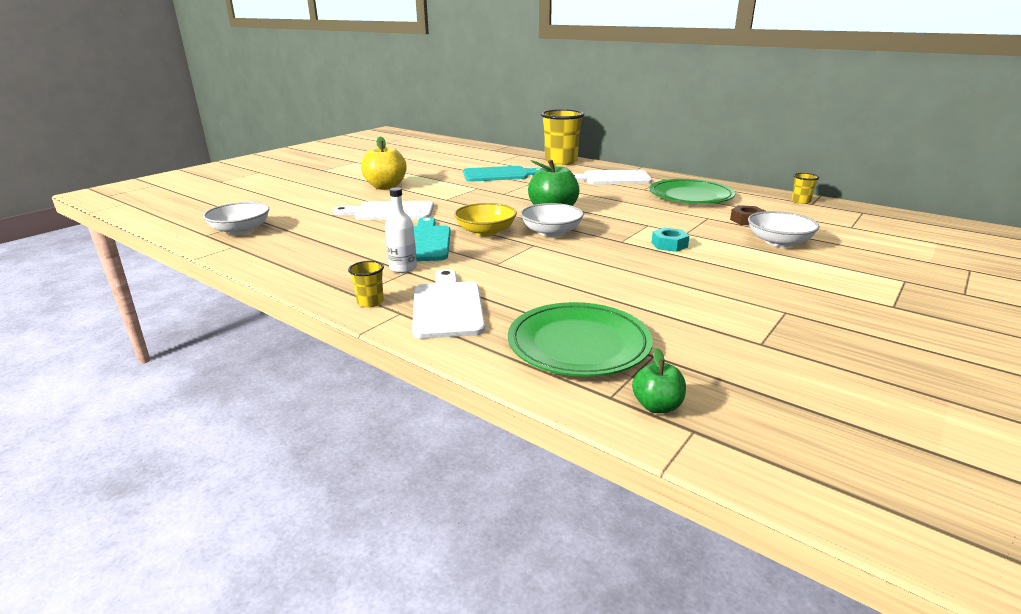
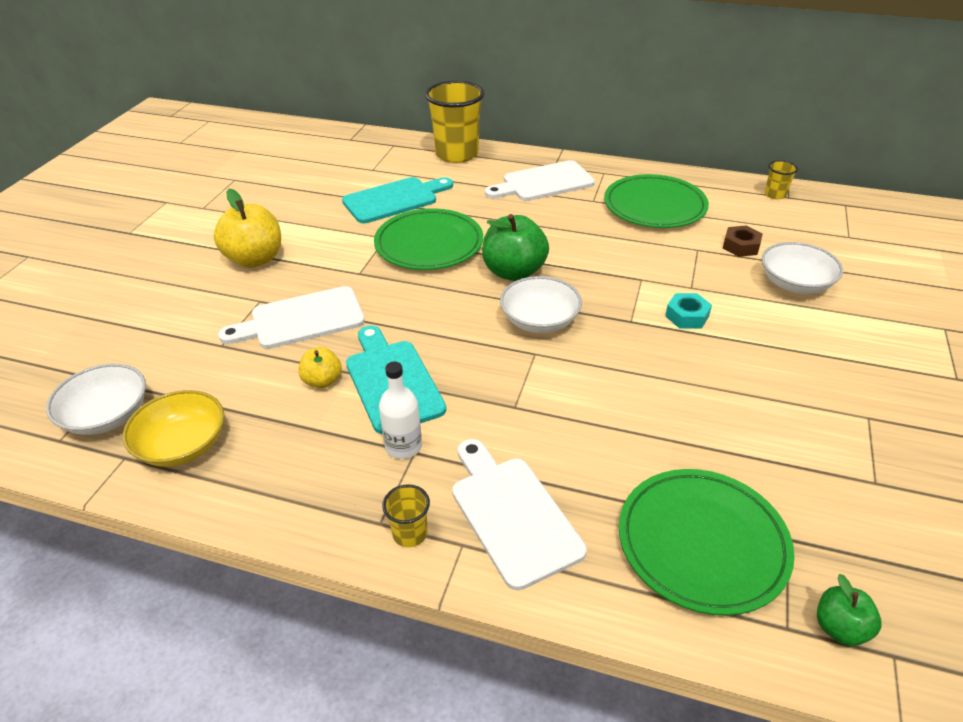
camera: 20 degrees left, 15 degrees up
yellow bowl [454,203,517,236] -> yellow bowl moved to [123,390,224,467]
none -> yellow apple [298,347,342,388]
none -> green plate [374,208,483,270]

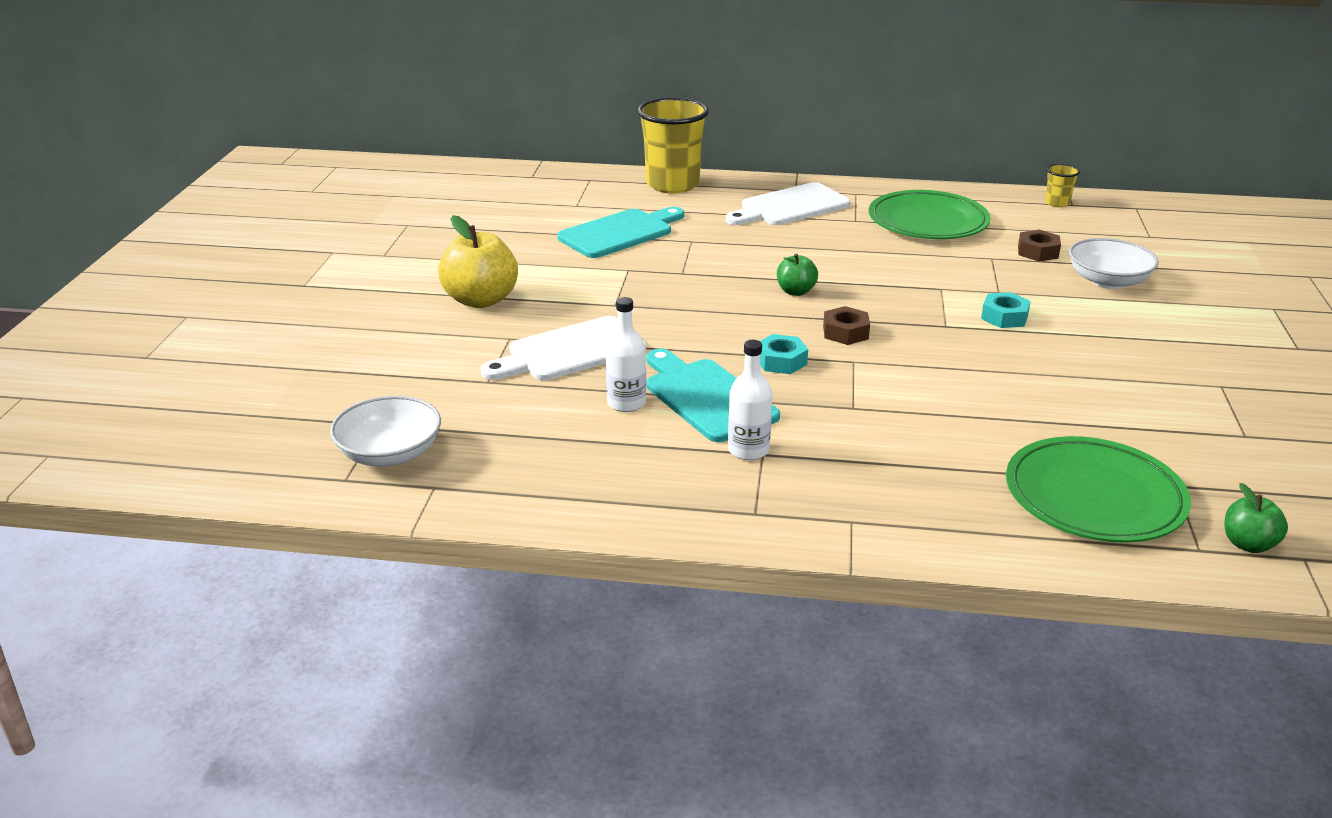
camera: 10 degrees left, 10 degrees down
yellow bowl [123,390,224,467] -> none
yellow apple [298,347,342,388] -> white bottle [606,297,646,412]
green plate [374,208,483,270] -> none
yellow cup [382,484,430,547] -> none
white cutting board [452,439,587,590] -> none
green apple [482,214,549,281] -> green apple [777,253,818,296], size x0.54
white bowl [500,276,582,333] -> brown nut [823,306,870,345]
none -> turquoise nut [760,334,808,374]

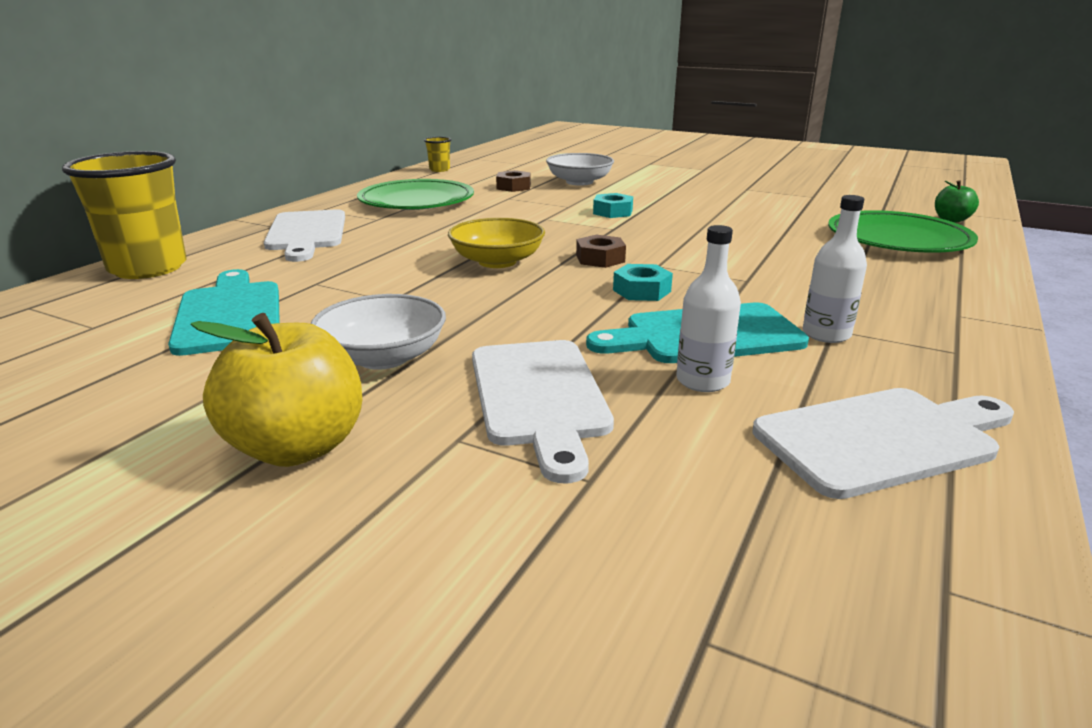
camera: 70 degrees left, 5 degrees down
white bowl [330,396,441,467] -> white bowl moved to [311,294,446,370]
green apple [777,253,818,296] -> yellow bowl [448,218,545,268]
none -> white cutting board [753,388,1014,499]

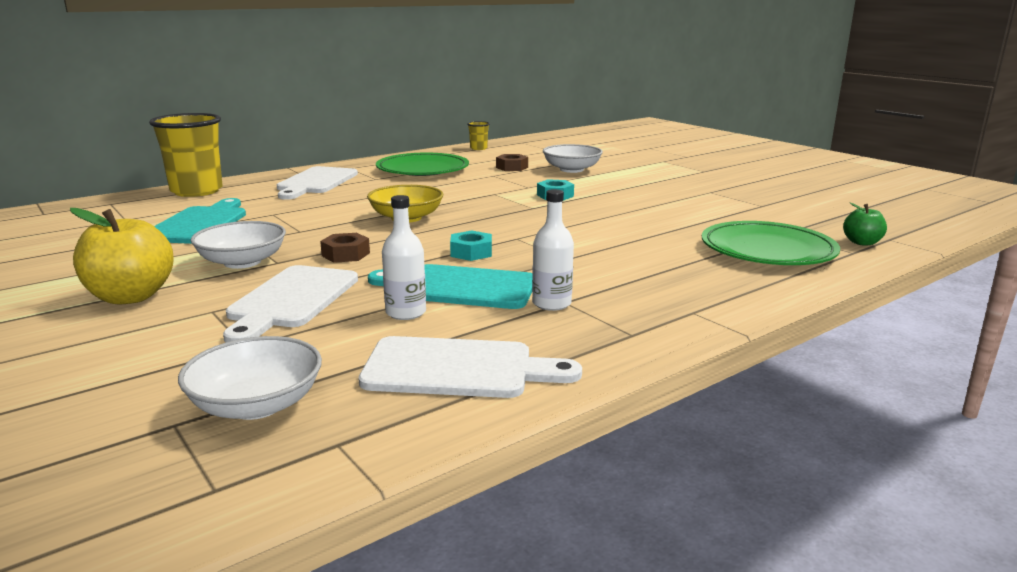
camera: 25 degrees right, 5 degrees down
brown nut [576,235,626,268] -> brown nut moved to [320,233,370,263]
none -> white bowl [178,336,322,420]

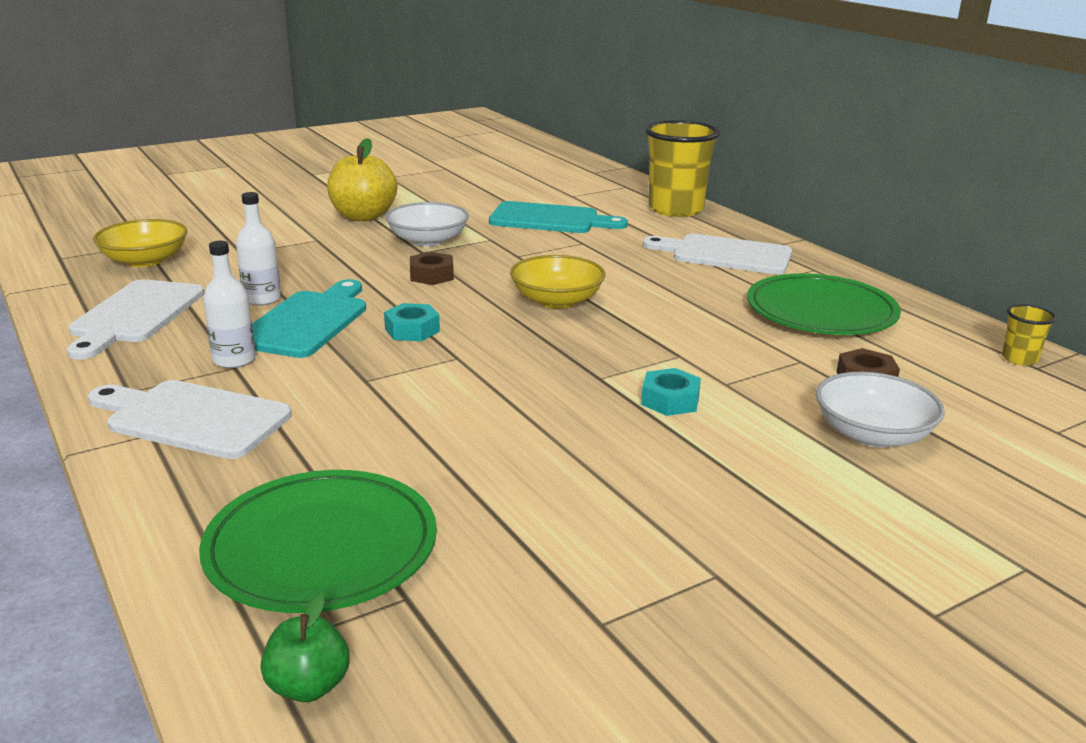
camera: 95 degrees right, 5 degrees up
white bowl [178,336,322,420] -> yellow bowl [93,219,187,267]
white cutting board [223,265,358,342] -> white cutting board moved to [88,380,292,459]

